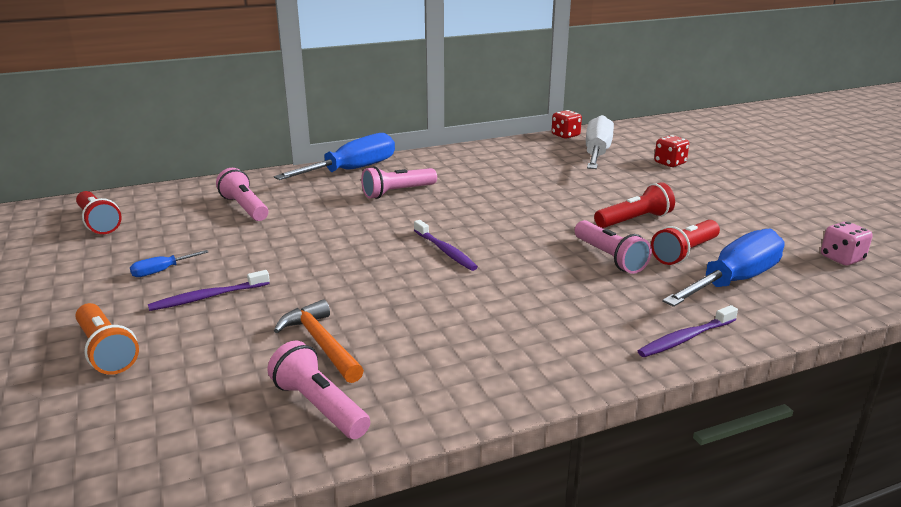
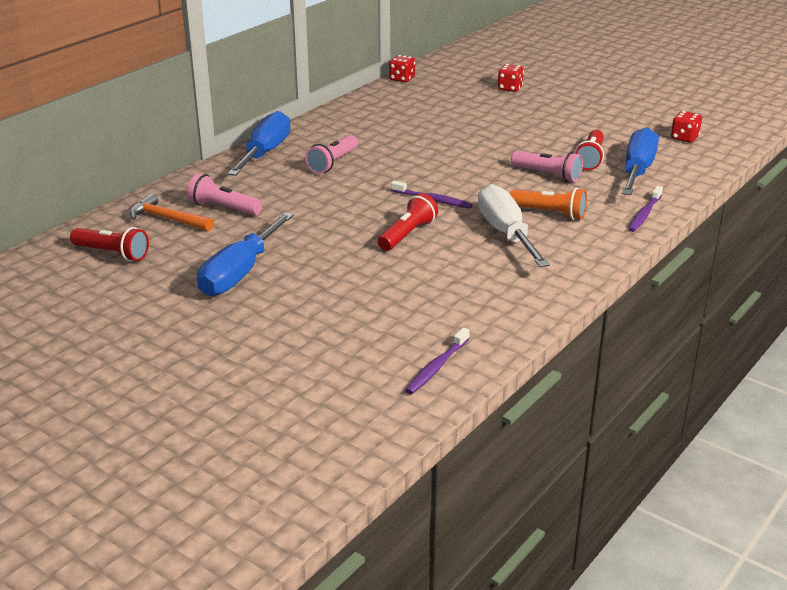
camera: 30 degrees left, 5 degrees up
orange flashlight [75,303,139,375] -> orange flashlight moved to [510,188,587,220]
blue screwdriver [130,250,208,277] -> blue screwdriver [197,212,294,296], size x2.39
purple toothbrush [148,270,270,311] -> purple toothbrush moved to [405,328,470,394]
pink flashlight [267,341,370,439] -> none
orange hammer [274,299,364,383] -> orange hammer moved to [130,193,214,231]
white screwdriver [586,115,614,169] -> white screwdriver moved to [478,184,550,267]
red flashlight [594,182,675,228] -> red flashlight moved to [378,193,438,251]
pink dice [821,222,873,265] -> red dice [671,111,702,143]

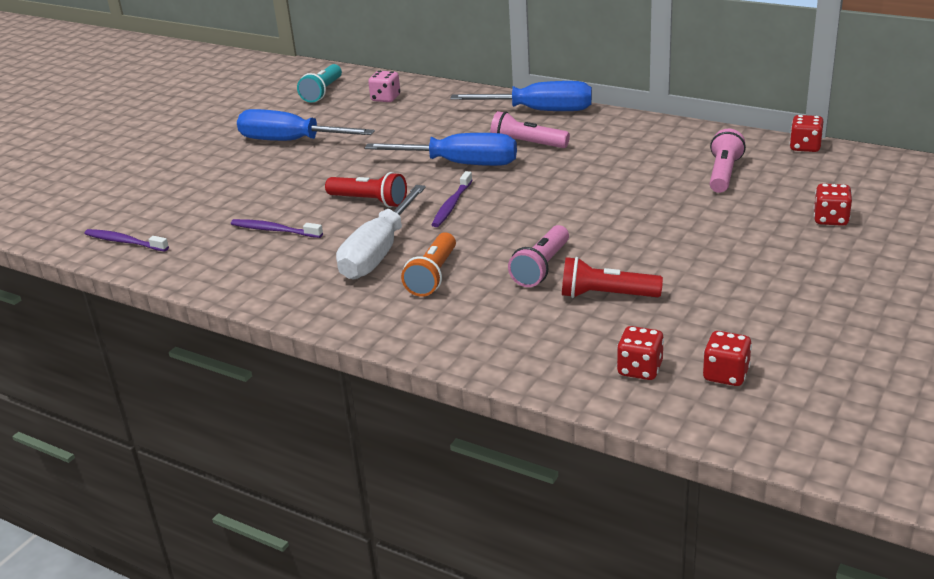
camera: 85 degrees right, 0 degrees up
red flashlight [70,227,149,261] -> turquoise flashlight [297,64,342,103]
orange hammer [130,193,214,231] -> pink dice [368,71,400,102]
pink flashlight [187,173,262,215] -> pink flashlight moved to [710,129,746,193]
white screwdriver [478,184,550,267] -> white screwdriver turned 135 degrees clockwise [336,185,426,280]
blue screwdriver [621,127,659,195] -> blue screwdriver moved to [365,133,517,166]
purple toothbrush [628,186,663,232] -> purple toothbrush moved to [231,219,323,238]
none -> red dice [617,326,664,380]

